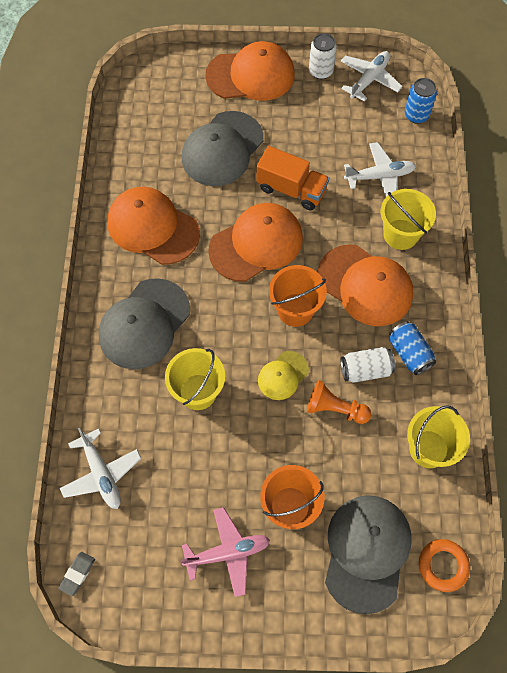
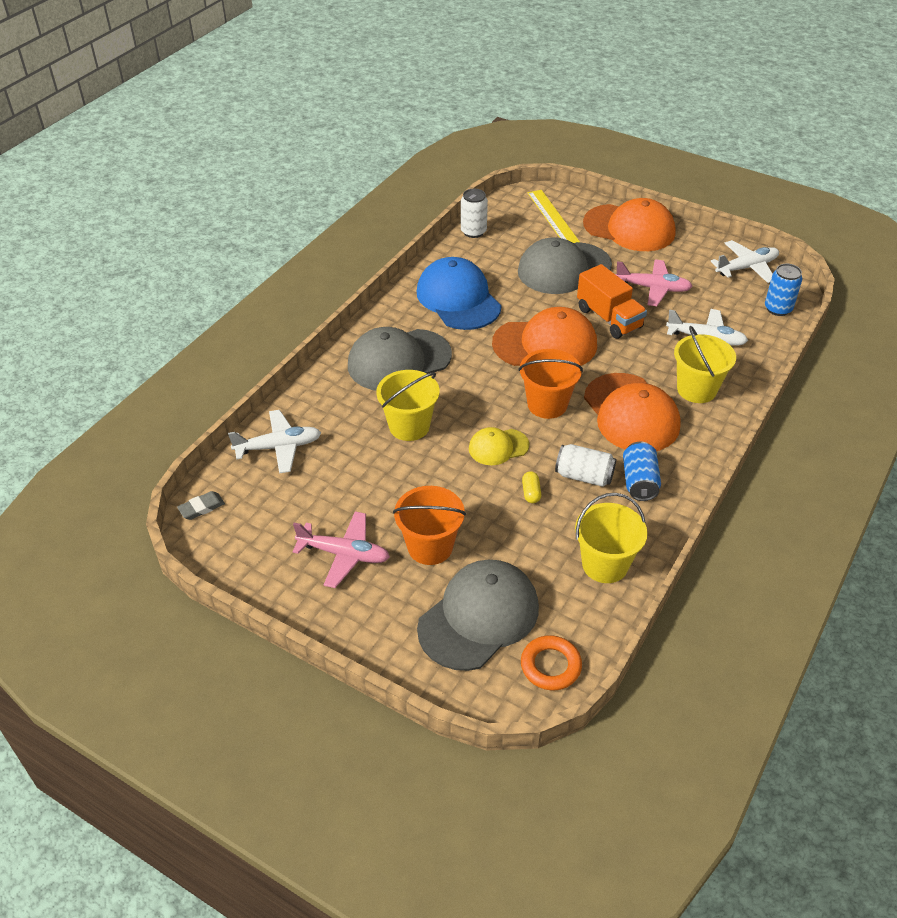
camera: 30 degrees right, 20 degrees down
white plane [60,428,142,509] -> white plane turned 105 degrees counterclockwise [228,410,321,474]
orange cap [107,187,200,265] -> blue cap [417,257,501,330]
orange pawn [307,380,372,424] -> yellow capsule [522,471,541,503]
white can [309,33,337,79] -> white can moved to [461,189,488,238]
none -> yellow ruler [528,190,580,243]
none -> pink plane [615,259,693,306]

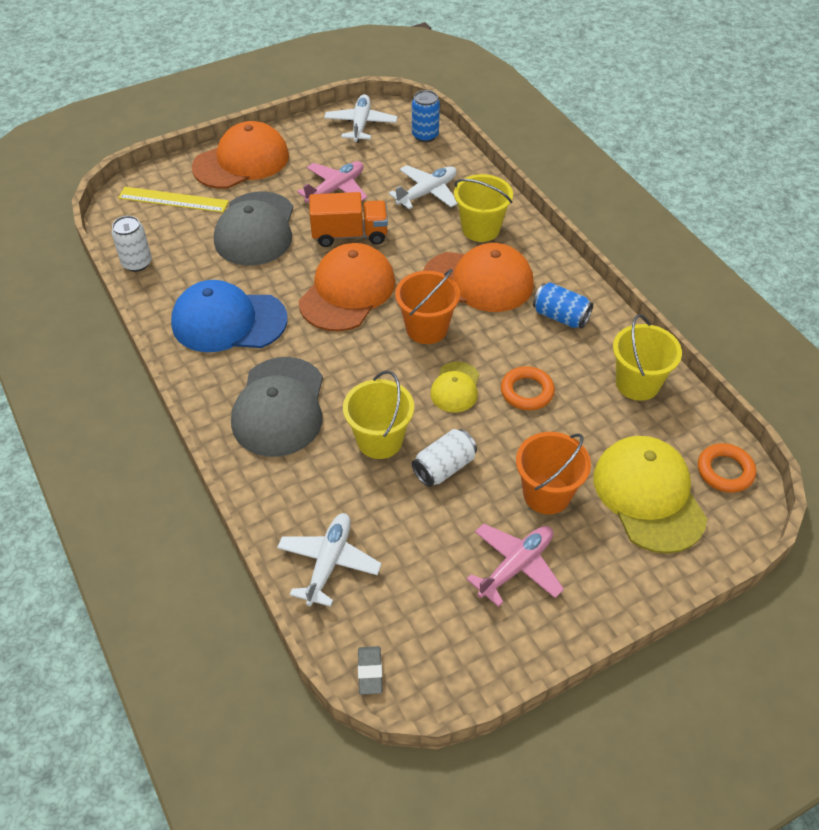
camera: 60 degrees left, 5 degrees up
grey cap [417,560,539,671] -> yellow cap [593,436,707,554]
yellow capsule [522,471,541,503] -> orange ring [501,366,555,410]
white can [555,444,616,487] -> white can moved to [412,429,477,487]

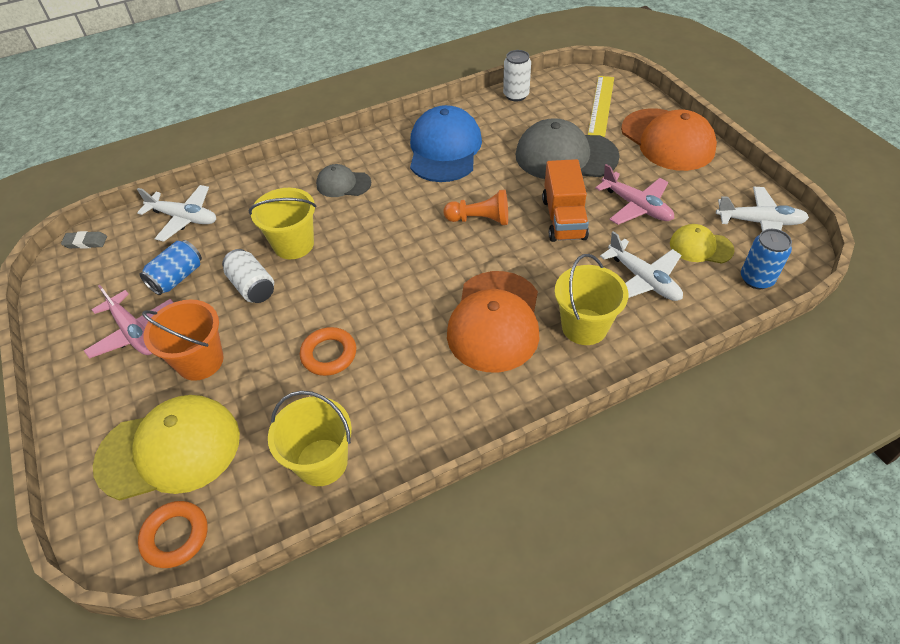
camera: 95 degrees right, 0 degrees up
grey cap [231,357,323,457] -> grey cap [316,164,371,197], size x0.53
orange cap [299,243,395,331] -> orange pawn [443,190,508,225]
orange bucket [395,269,460,344] -> none
yellow cap [430,362,479,413] -> yellow cap moved to [670,224,735,264]
blue can [533,282,593,329] -> blue can moved to [139,240,202,295]

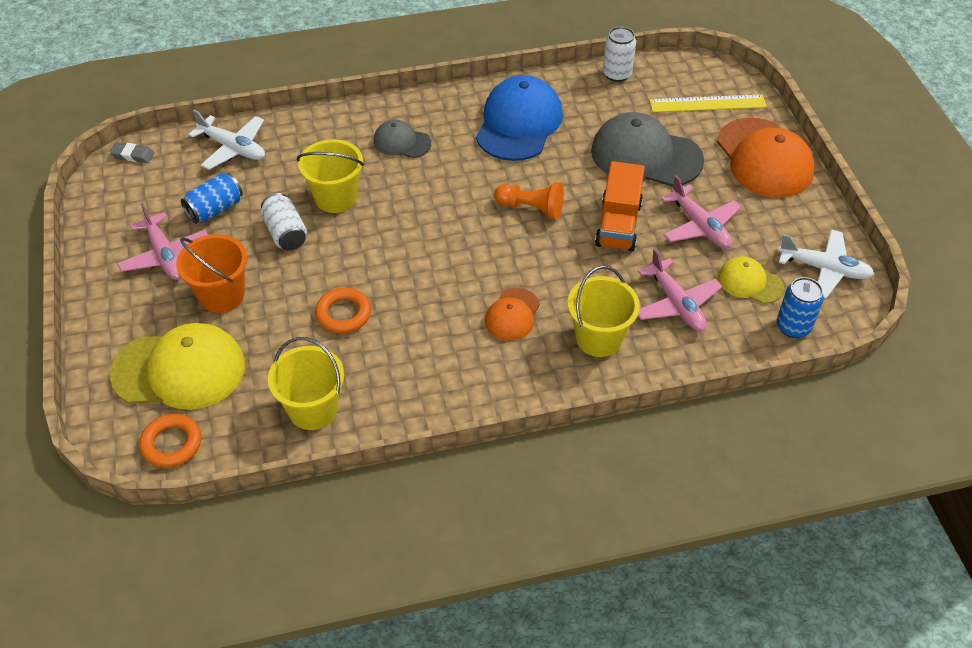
camera: 10 degrees right, 0 degrees up
orange cap [447,271,539,372] -> orange cap [485,288,540,341], size x0.53
yellow ruler [588,76,614,137] -> yellow ruler turned 60 degrees clockwise [650,95,767,112]
white plane [600,231,683,301] -> pink plane [638,248,722,331]

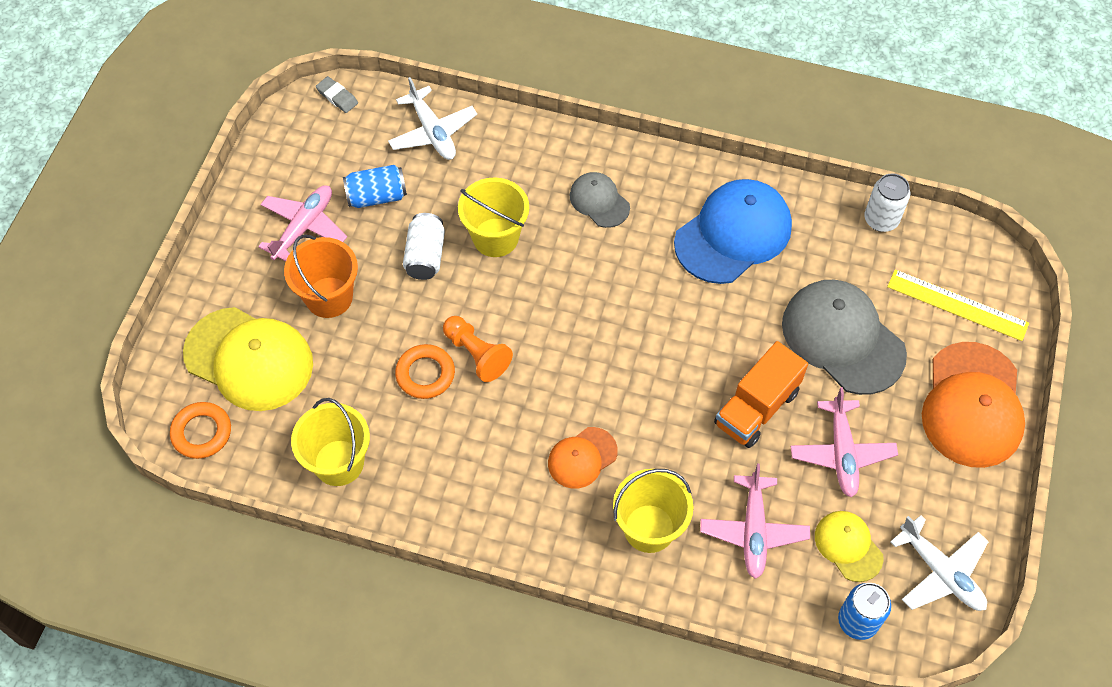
camera: 30 degrees right, 10 degrees up
pink plane [117,203,208,280] -> pink plane turned 150 degrees counterclockwise [258,185,347,261]
orange pawn [494,182,564,220] -> orange pawn moved to [443,316,513,382]

